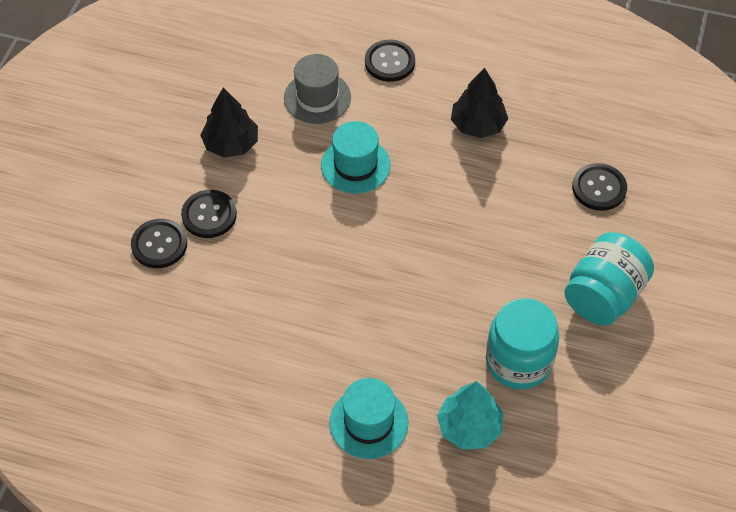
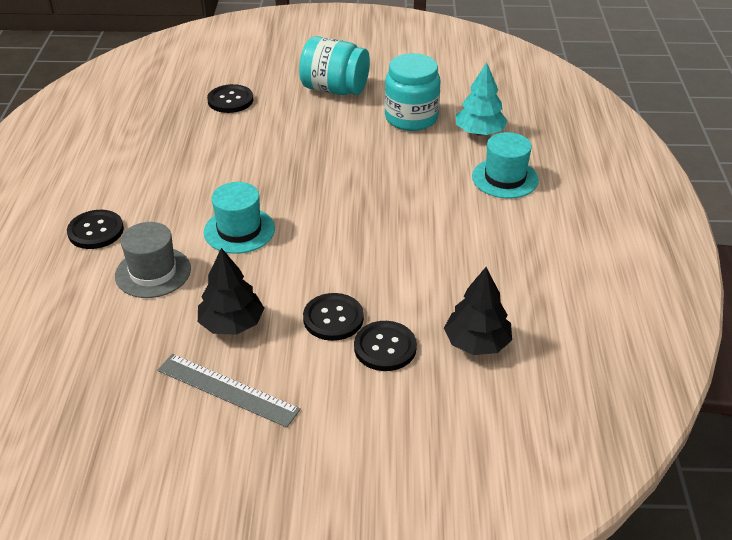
camera: 105 degrees left, 15 degrees down
black tree [451,68,508,138] -> black tree moved to [444,267,512,355]
none -> grey ruler [157,354,301,428]

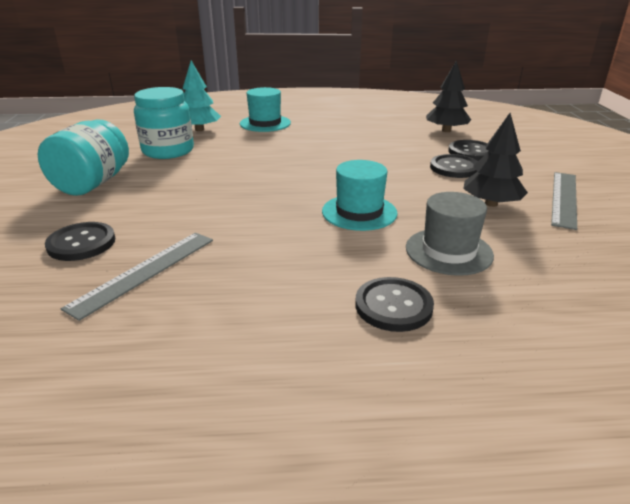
camera: 95 degrees left, 10 degrees down
none -> grey ruler [61,233,213,321]

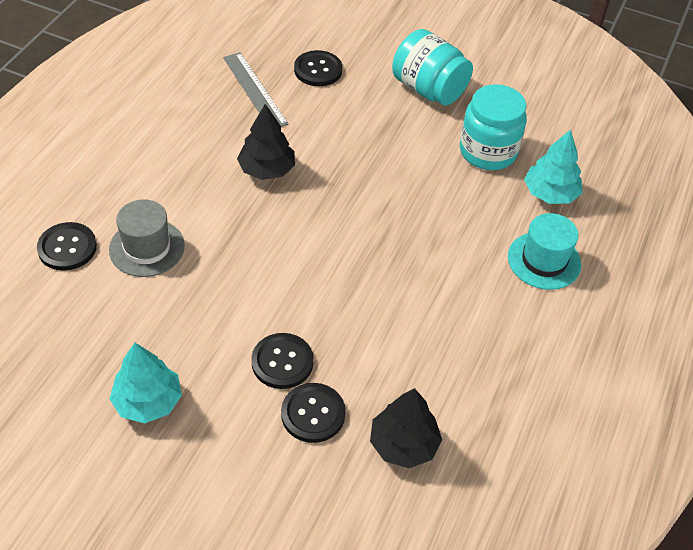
camera: 115 degrees right, 20 degrees up
turquoise hat [322,160,398,231] -> none
black button [355,277,434,332] -> black button moved to [37,222,97,271]
black tree [463,113,528,207] -> black tree moved to [237,104,295,180]
grey ruler [551,172,577,230] -> turquoise tree [110,343,182,423]

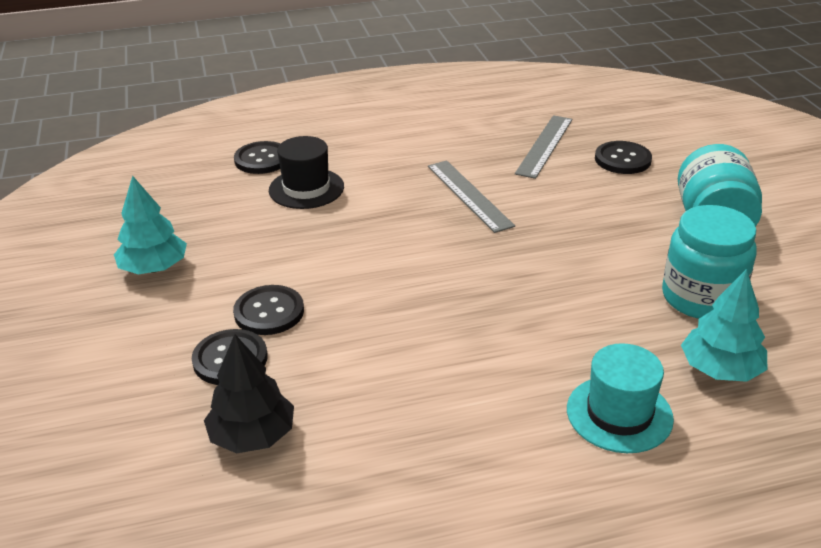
camera: 55 degrees right, 15 degrees down
grey hat [109,199,185,277] -> black hat [269,136,344,209]
black tree [237,104,295,180] -> grey ruler [428,160,515,233]

